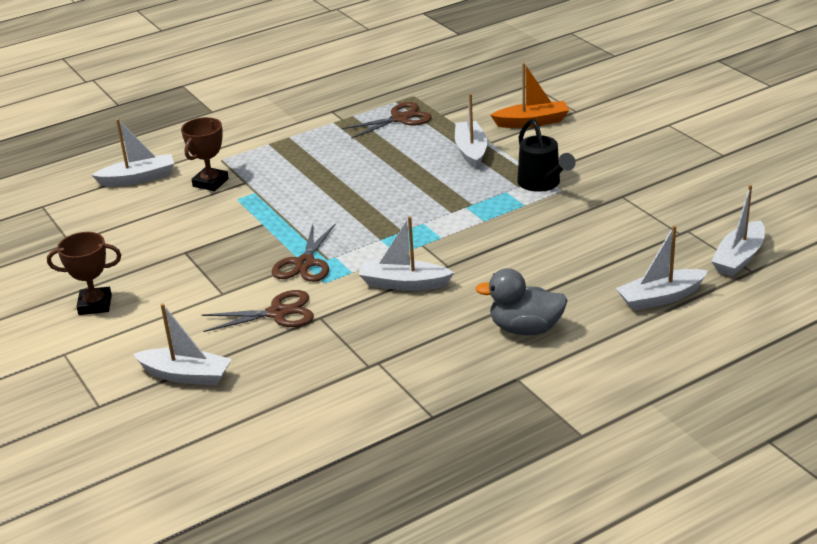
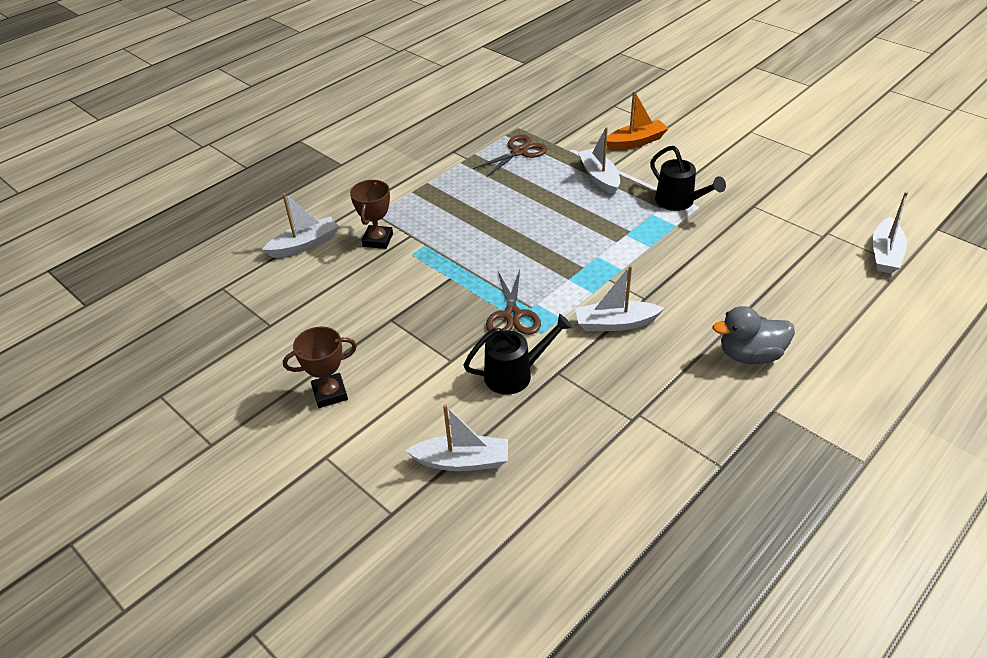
camera: 15 degrees left, 10 degrees up
brown scissors [201,290,314,332] -> black watering can [464,314,573,395]
white boat [616,225,708,311] -> none

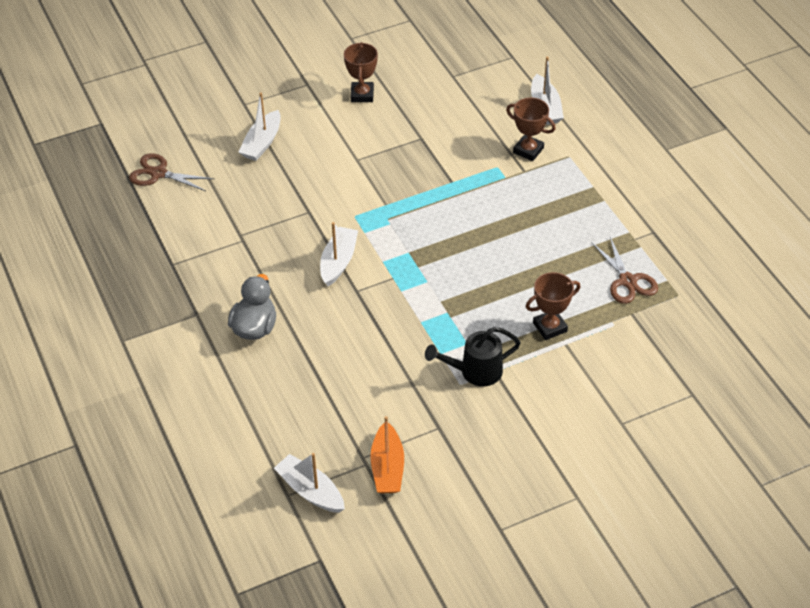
camera: 110 degrees right, 5 degrees up
black watering can [464,314,573,395] -> none
brown scissors [486,270,541,335] -> brown scissors moved to [129,153,214,191]
white boat [578,127,620,195] -> brown trophy [526,272,580,340]
orange boat [607,91,669,150] -> orange boat moved to [370,416,404,493]

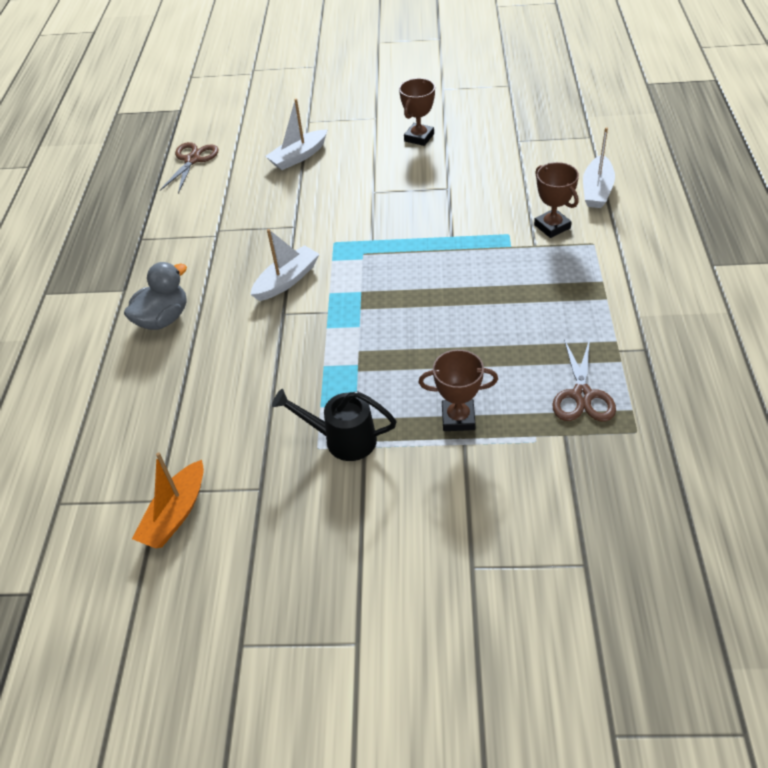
camera: 30 degrees right, 0 degrees up
brown scissors [129,153,214,191] -> brown scissors turned 60 degrees clockwise [160,142,219,194]
white boat [274,453,345,513] -> none

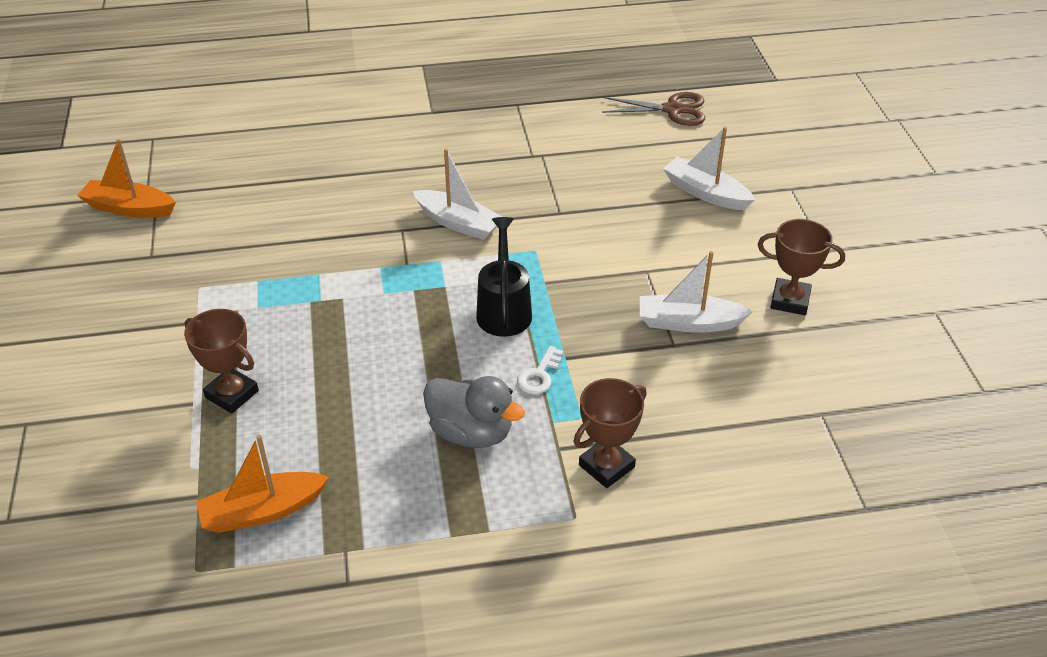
camera: 75 degrees right, 5 degrees down
grey duck [124,262,187,330] -> grey duck moved to [423,376,525,448]
black watering can [272,389,397,461] -> black watering can moved to [476,217,532,337]
brown trophy [419,350,498,431] -> brown trophy turned 45 degrees counterclockwise [184,309,259,413]
brown scissors [552,338,616,422] -> orange boat [196,435,329,533]
white boat [583,127,615,208] -> white boat moved to [640,251,752,333]
none -> white key [517,346,563,394]

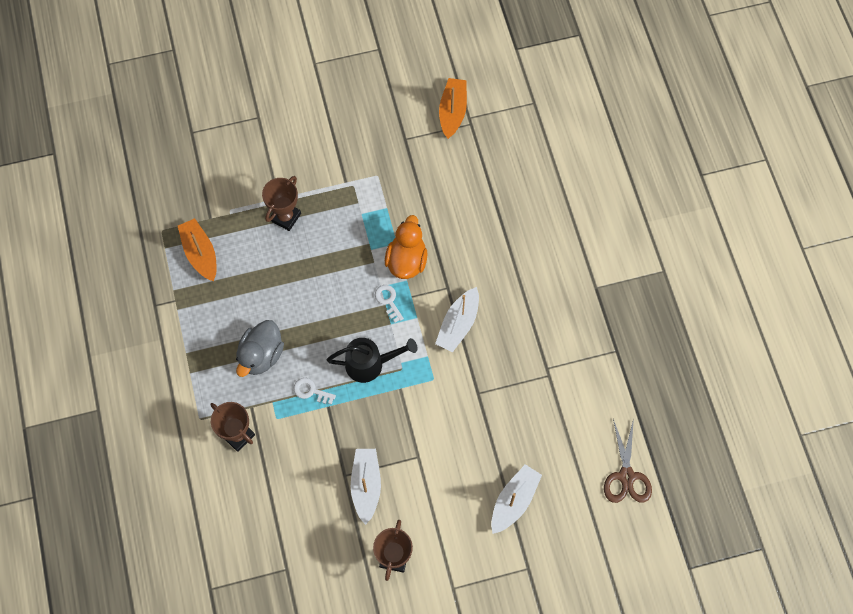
camera: 85 degrees right, 25 degrees up
none -> white key [375,285,404,323]
none -> orange duck [385,215,428,279]

